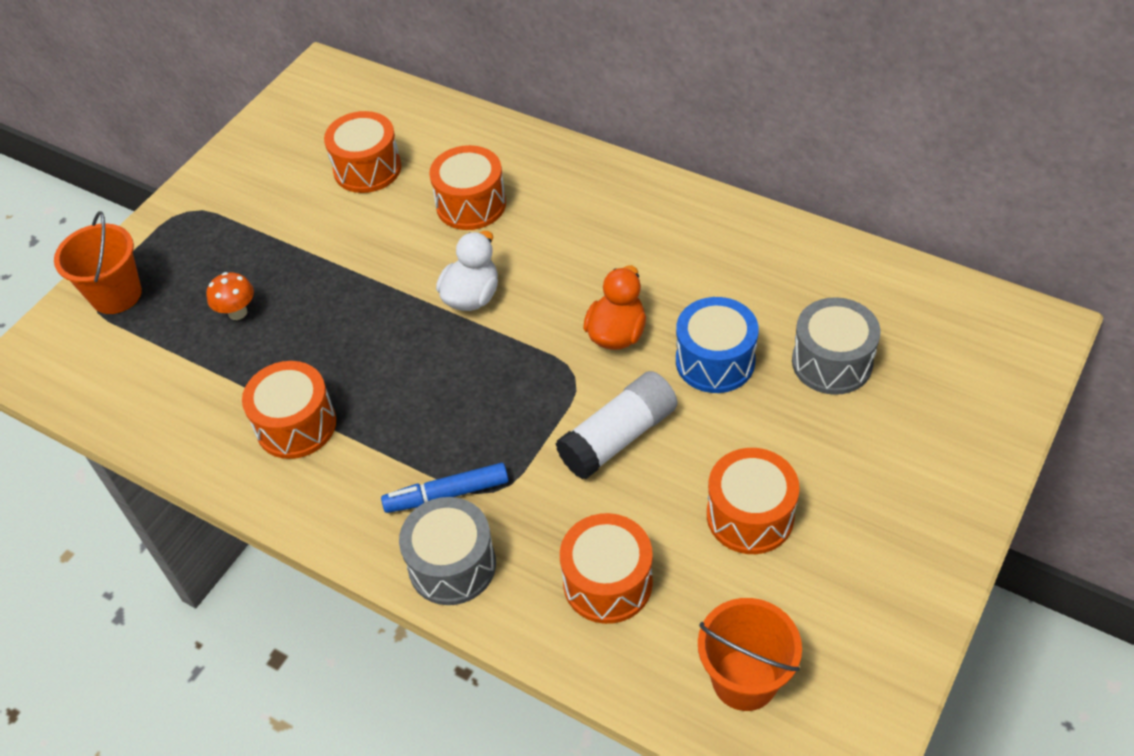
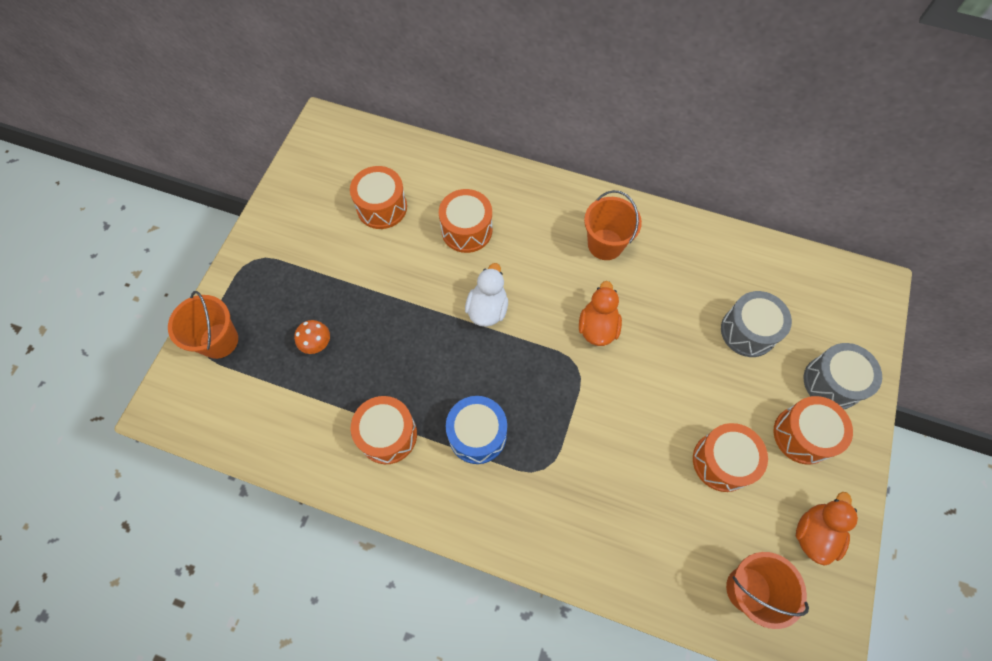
camera: 15 degrees left, 15 degrees up
blue marker [381,463,509,513] -> none
grey drum [399,497,496,605] -> grey drum moved to [804,343,882,409]
white glue stick [556,371,678,479] -> none
orange drum [560,513,653,624] -> orange drum moved to [774,396,853,464]
blue drum [676,297,759,393] -> blue drum moved to [446,396,507,464]
none -> orange bucket [584,190,642,260]
none -> orange duck [796,492,858,566]

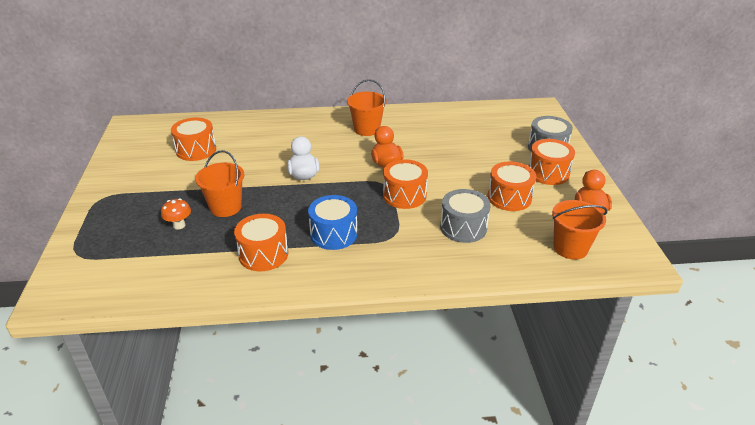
camera: 25 degrees left, 30 degrees down
orange bucket [168,291,238,359] -> orange bucket moved to [195,150,244,217]
orange drum [439,189,492,253] -> orange drum moved to [383,159,428,209]
grey drum [721,291,792,357] -> grey drum moved to [440,189,491,243]

